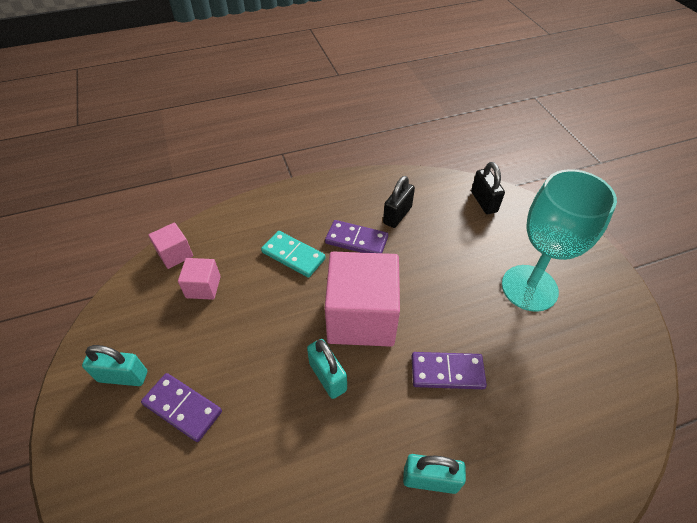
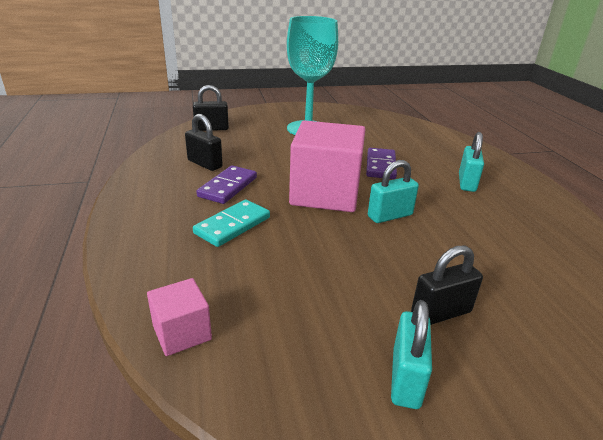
camera: 85 degrees left, 20 degrees down
purple domino [141,373,222,442] -> black padlock [411,245,483,325]
pink cube [178,258,221,300] -> none

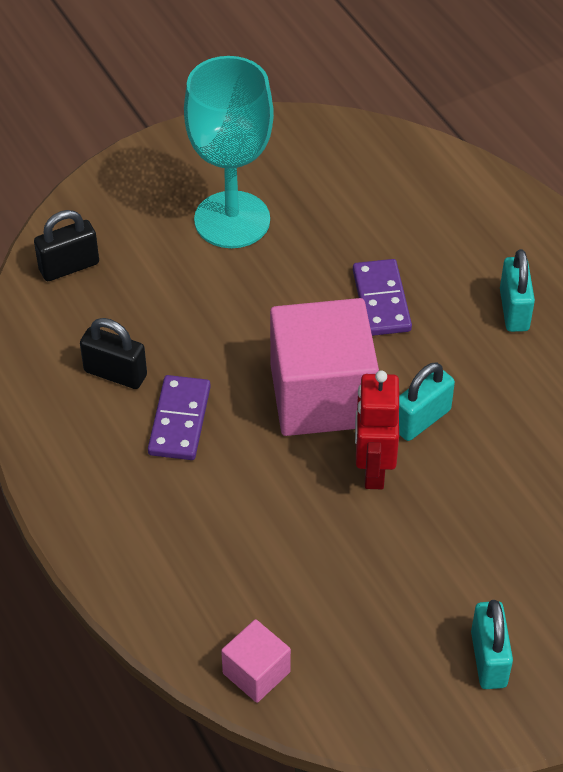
camera: 15 degrees left, 20 degrees up
turquoise domino [193,199,270,247] -> none
black padlock [411,245,483,325] -> none
none -> red robot [355,370,399,489]

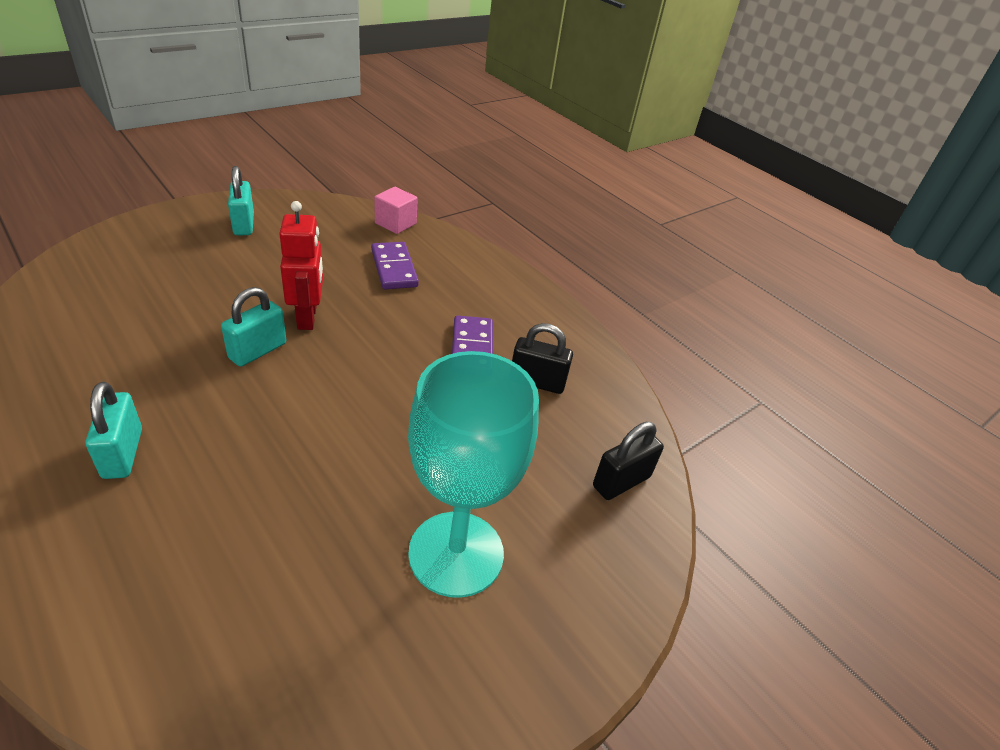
camera: 165 degrees right, 10 degrees down
pink cube [270,298,379,436] -> none
purple domino [353,259,412,336] -> purple domino moved to [371,242,419,289]

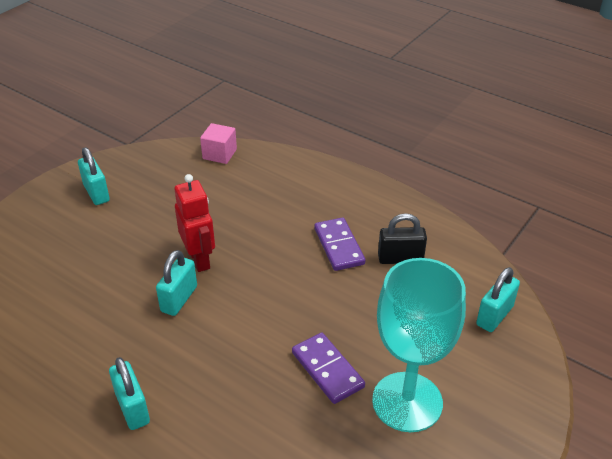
camera: 10 degrees left, 0 degrees up
purple domino [371,242,419,289] -> purple domino moved to [292,332,365,404]
black padlock [593,422,664,500] -> turquoise padlock [476,267,520,332]

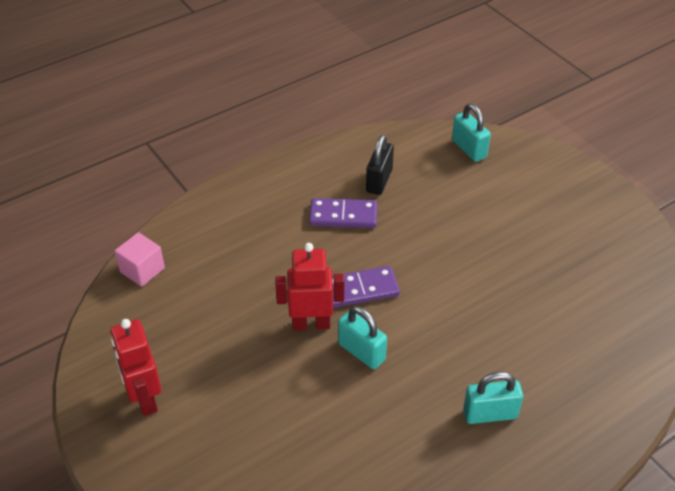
camera: 70 degrees left, 5 degrees up
turquoise padlock [78,147,110,205] -> red robot [110,319,162,416]
purple domino [292,332,365,404] -> purple domino moved to [332,266,400,308]
turquoise goblet [372,258,466,432] -> none

